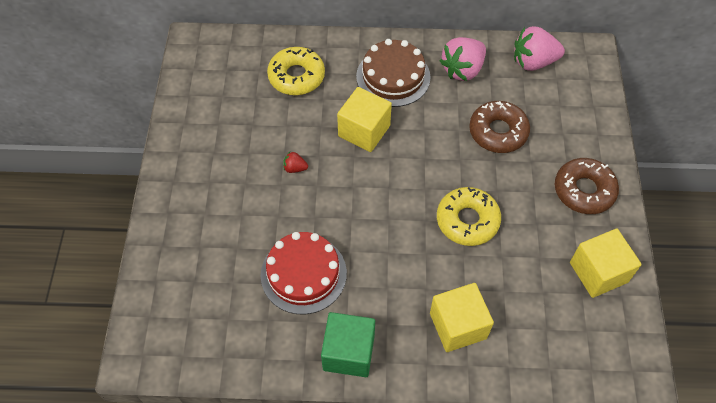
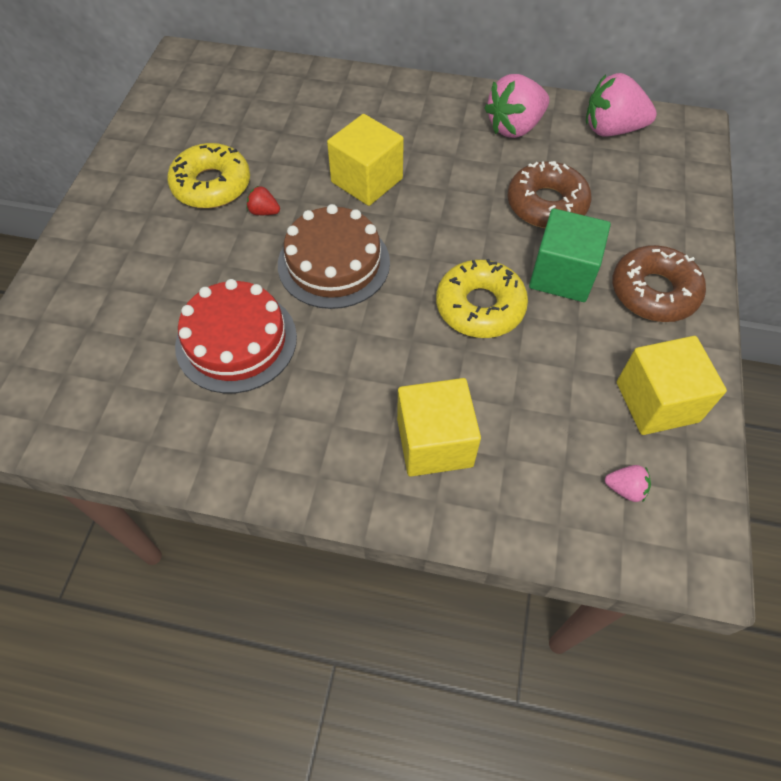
camera: 10 degrees right, 0 degrees up
yellow donut [267,47,325,95] -> yellow donut moved to [167,143,250,208]
green cube [321,312,375,377] -> green cube moved to [529,208,611,302]
brown cake [356,39,431,107] -> brown cake moved to [278,204,390,309]
none -> pink strawberry [605,465,651,502]

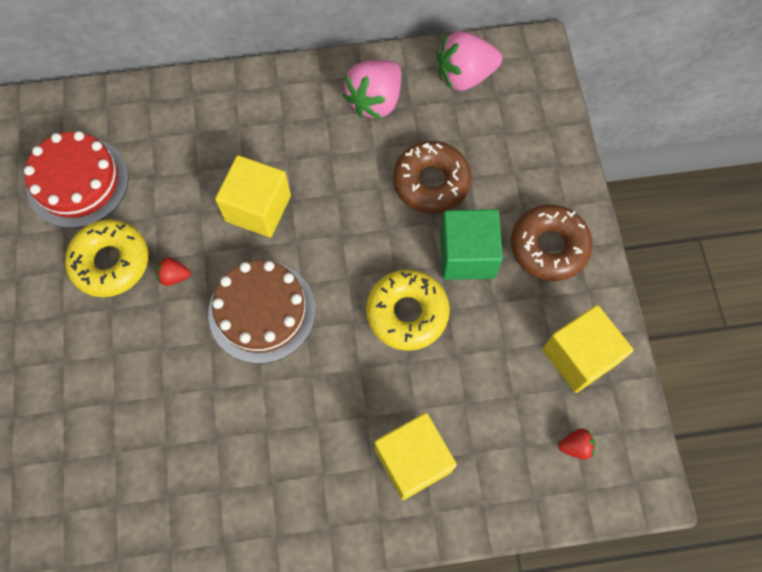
camera: 20 degrees left, 10 degrees up
red cake [175,279,297,393] -> red cake moved to [24,131,129,228]
pink strawberry [605,465,651,502] -> red strawberry [558,429,596,460]

